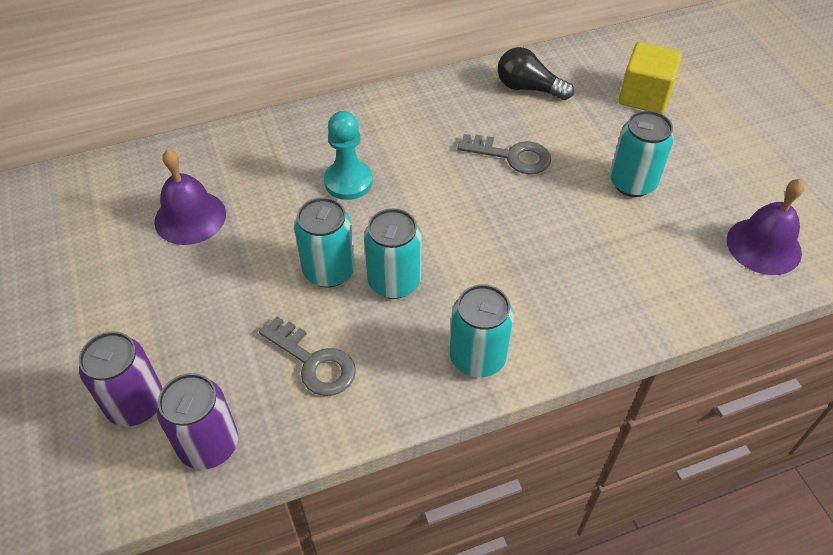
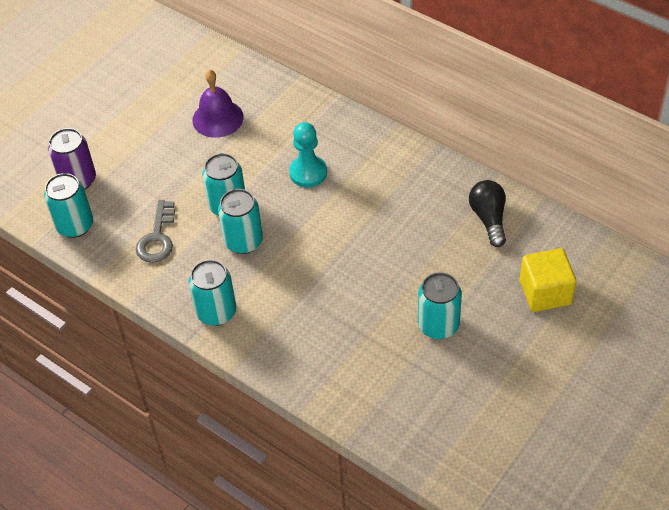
camera: 60 degrees right, 0 degrees up
purple can [157,373,238,470] -> turquoise can [44,173,93,238]
grey key [457,134,551,174] -> none
purple bell [727,179,805,275] -> none

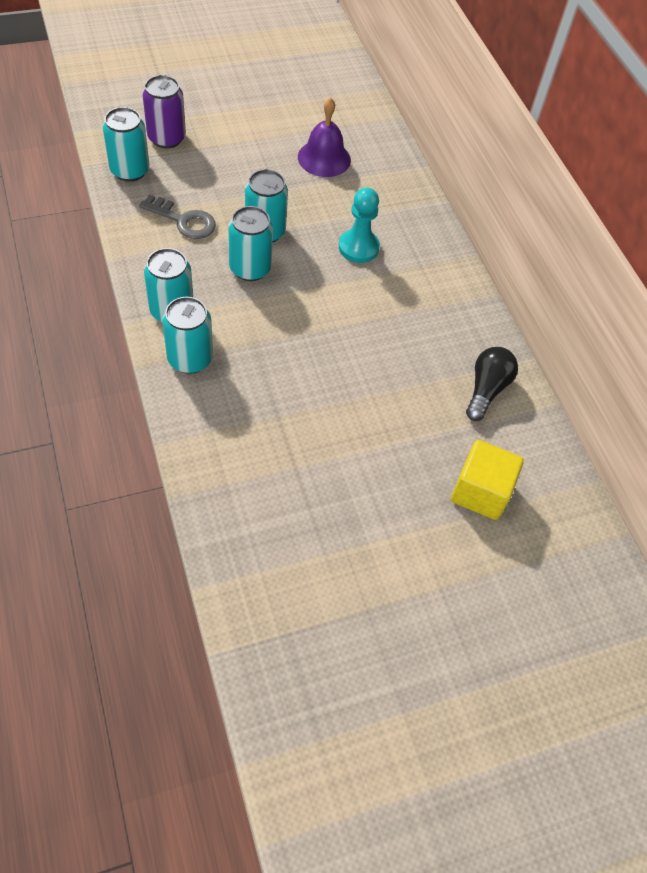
camera: 25 degrees right, 5 degrees up
grey key [136,200,175,263] -> grey key turned 105 degrees counterclockwise [139,195,216,239]
turquoise can [418,272,462,339] -> turquoise can moved to [162,297,213,374]

